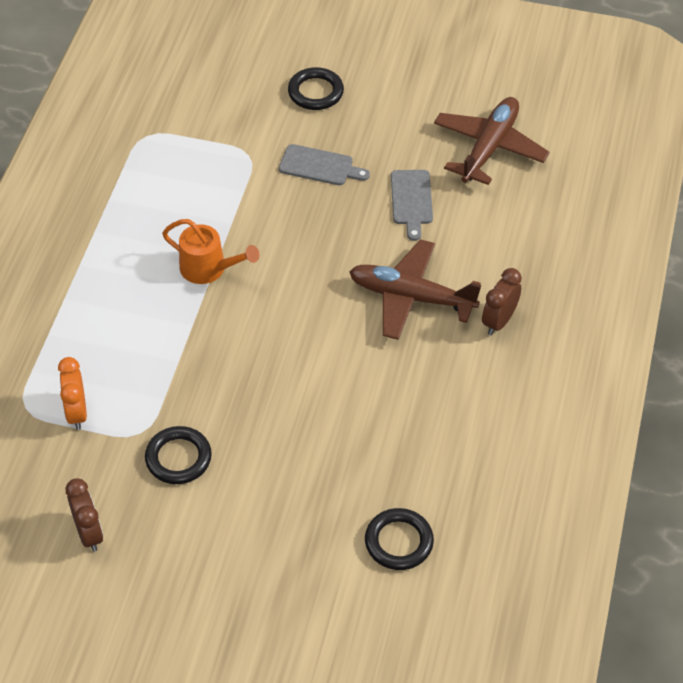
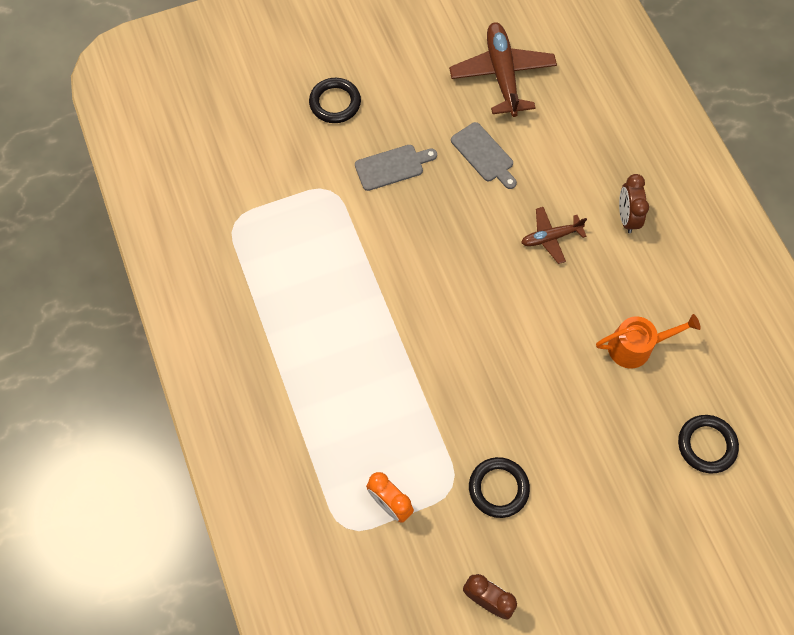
camera: 35 degrees left, 15 degrees up
orange watering can [162,219,259,284] -> orange watering can moved to [596,314,701,369]
brown plane [349,239,481,340] -> brown plane [521,207,587,264], size x0.56

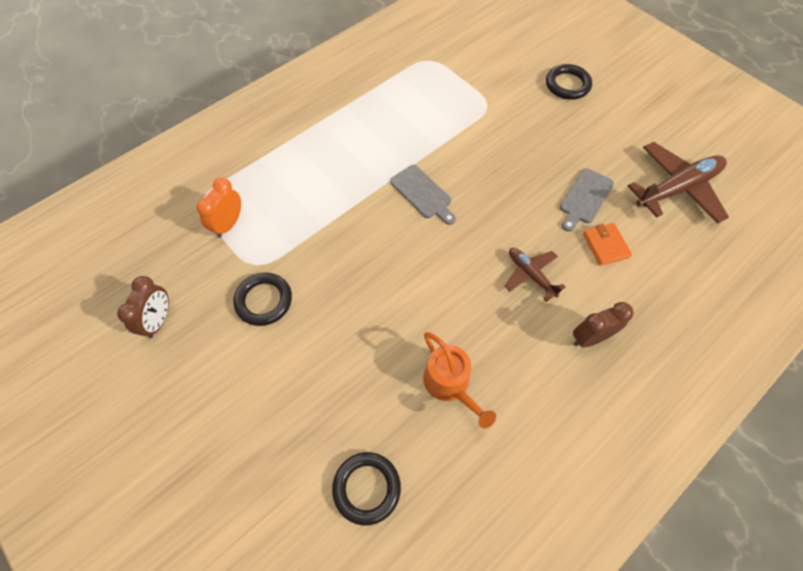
camera: 70 degrees right, 5 degrees down
grey cutting board [355,145,437,191] -> grey cutting board moved to [390,165,456,225]
none -> orange wallet [583,223,632,266]

